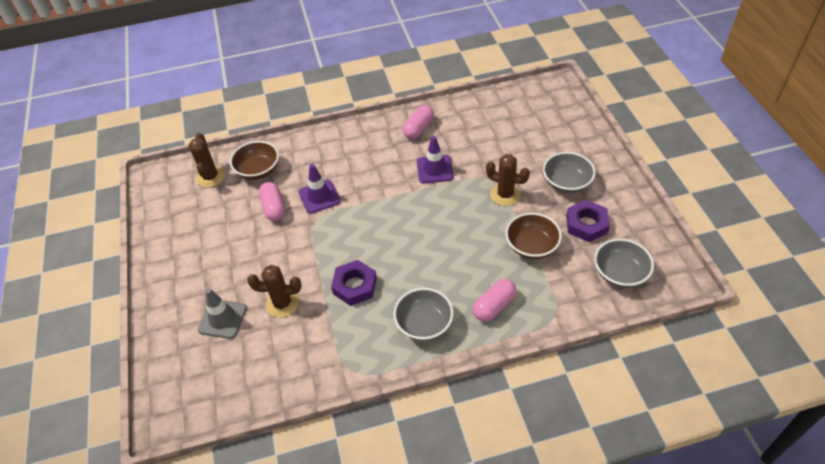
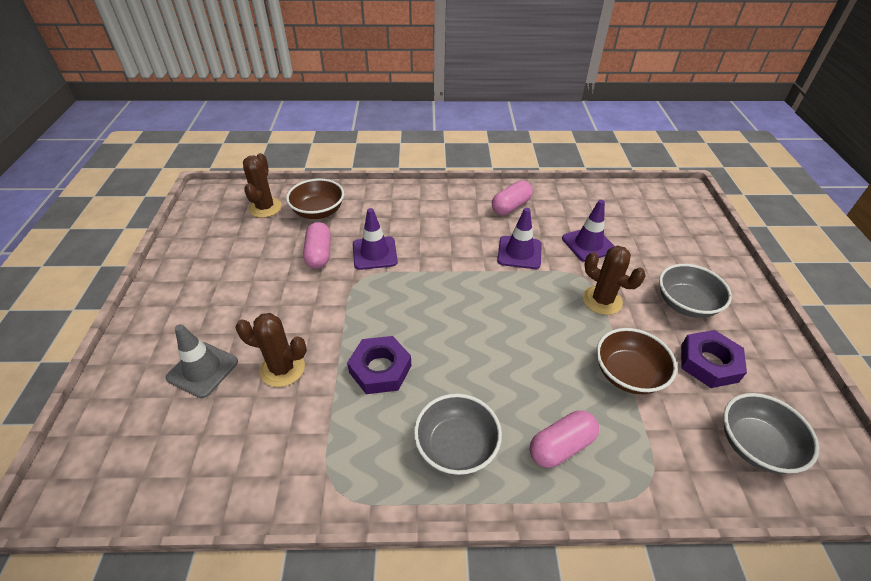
camera: 10 degrees right, 5 degrees down
none -> purple traffic cone [562,200,615,262]

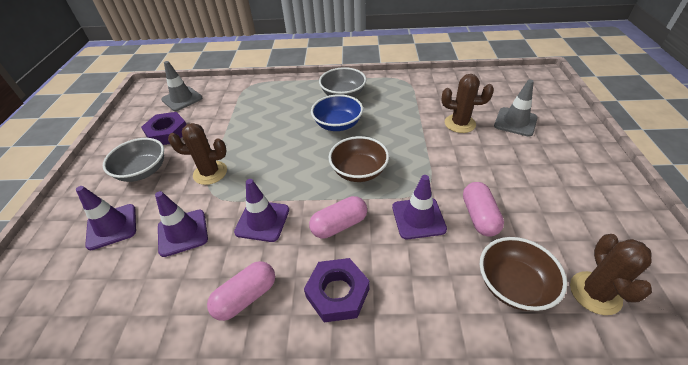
camera: 175 degrees left, 0 degrees up
purple nut [347,336,411,394] -> purple nut moved to [304,258,369,322]
pink capsule [530,410,599,468] -> pink capsule moved to [309,196,367,238]
brown cactus [583,246,646,315] -> brown cactus turned 45 degrees counterclockwise [168,123,227,185]
brown bowl [596,328,677,394] -> brown bowl moved to [329,136,389,182]
grey bowl [723,393,819,474] -> grey traffic cone [161,61,202,111]
none -> purple traffic cone [76,186,136,250]
none -> blue bowl [311,94,363,131]

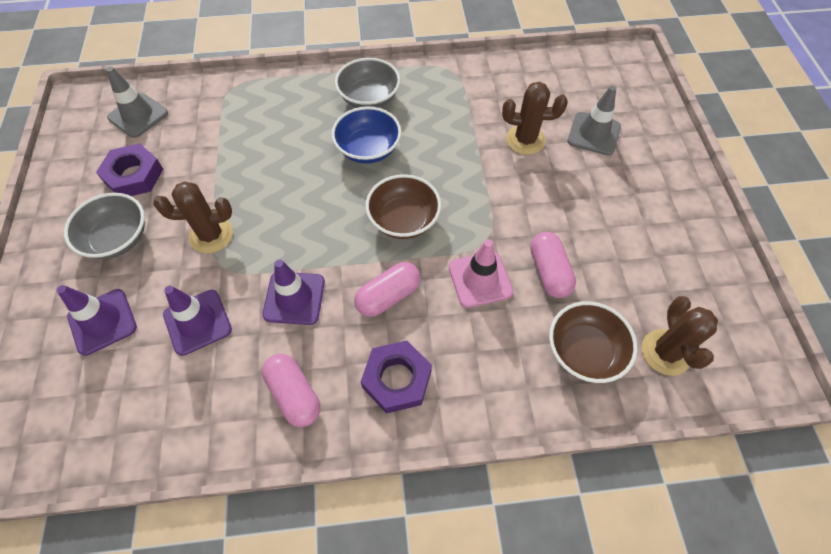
camera: 10 degrees left, 15 degrees up
pink capsule [207,261,275,321] -> pink capsule turned 75 degrees counterclockwise [262,354,320,427]
purple traffic cone [392,175,447,239] -> pink traffic cone [449,239,513,308]

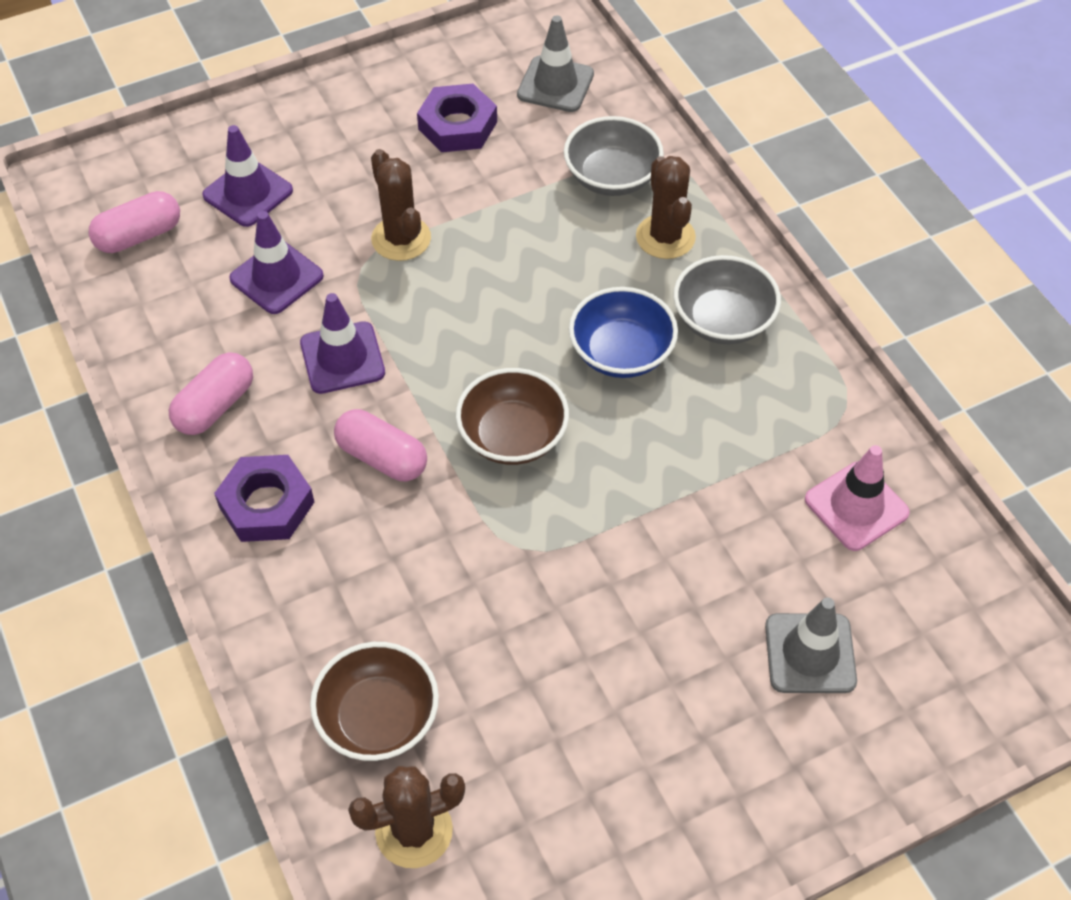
camera: 70 degrees right, 5 degrees down
grey bowl [64,193,145,259] -> grey bowl moved to [564,116,664,196]
pink traffic cone [449,239,513,308] -> pink traffic cone moved to [805,445,910,551]
brown cactus [502,82,568,155] -> brown cactus moved to [636,156,696,259]
pink capsule [530,232,576,298] -> pink capsule moved to [89,191,180,253]

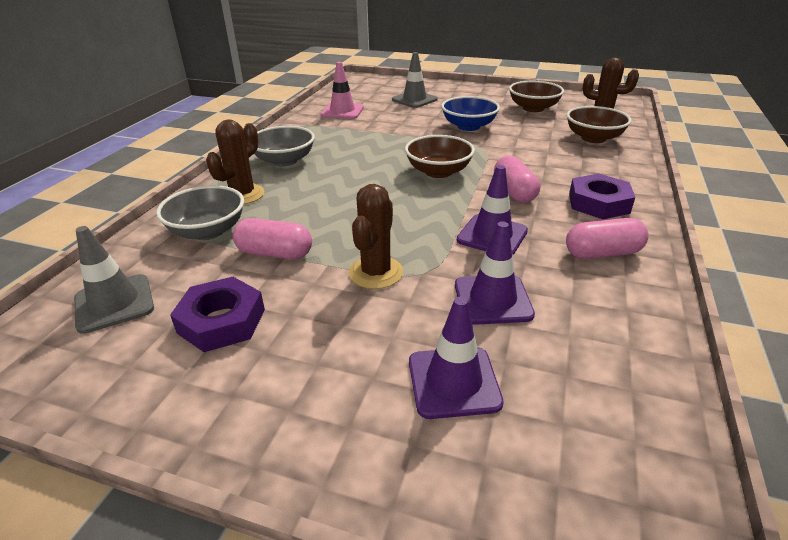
camera: 135 degrees left, 20 degrees down
pink capsule [89,191,180,253] -> pink capsule moved to [233,218,312,259]
blue bowl [569,287,678,378] -> blue bowl moved to [441,96,500,131]
none -> brown bowl [509,81,564,112]

